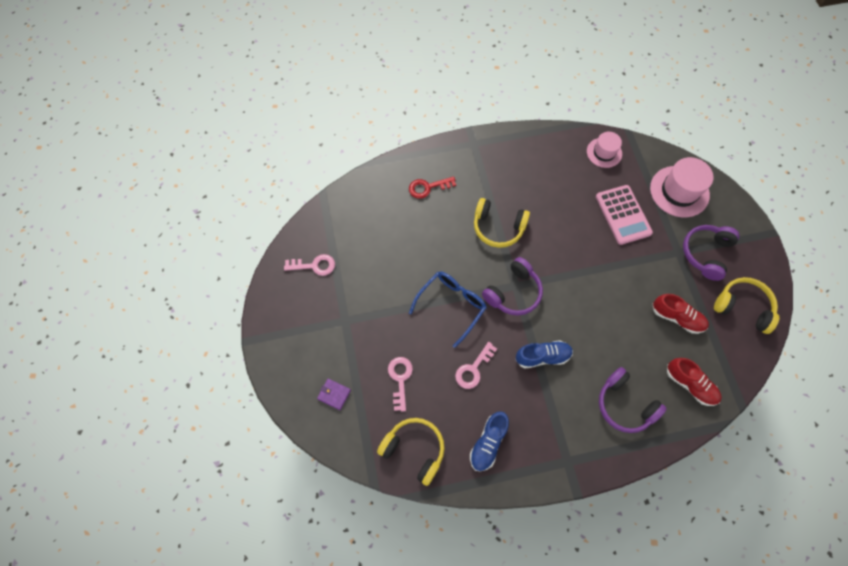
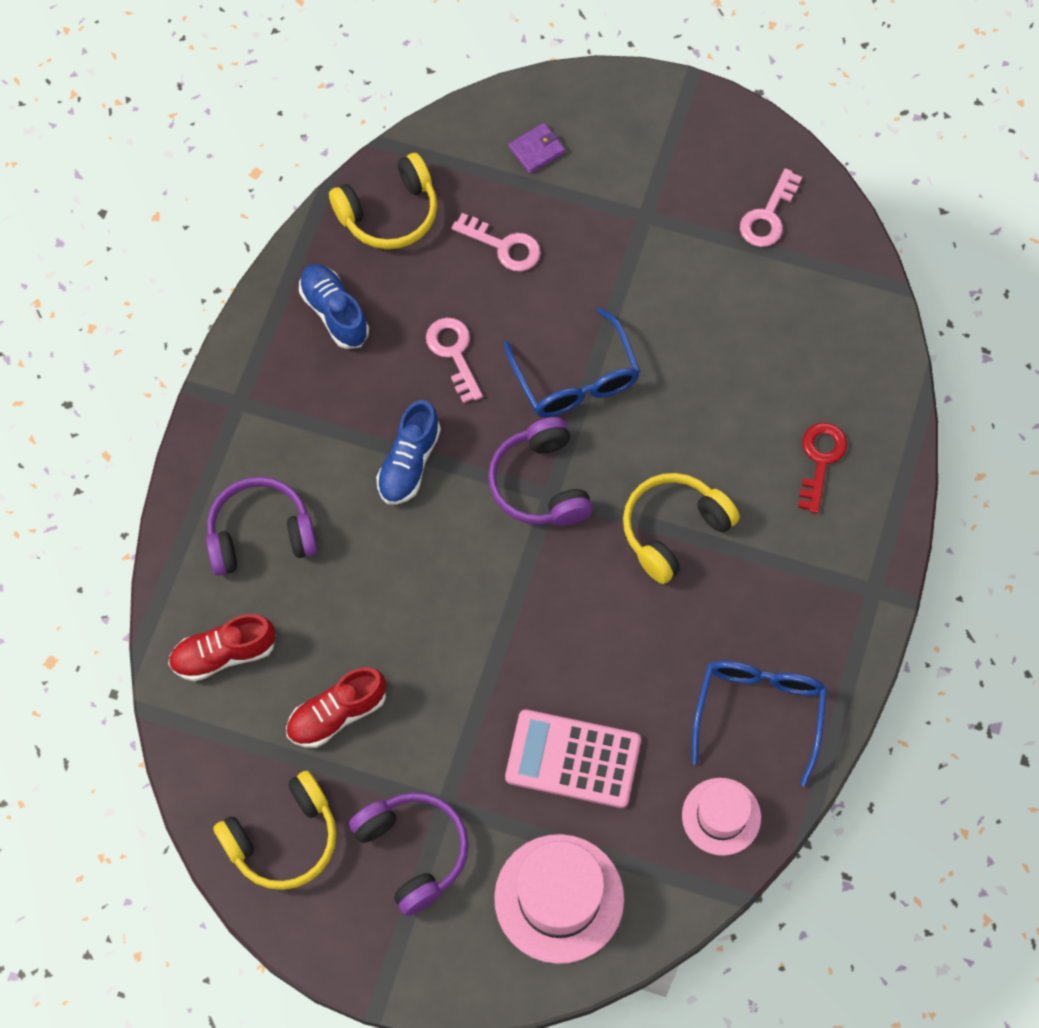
camera: 120 degrees right, 0 degrees up
none -> blue glasses [692,661,827,786]

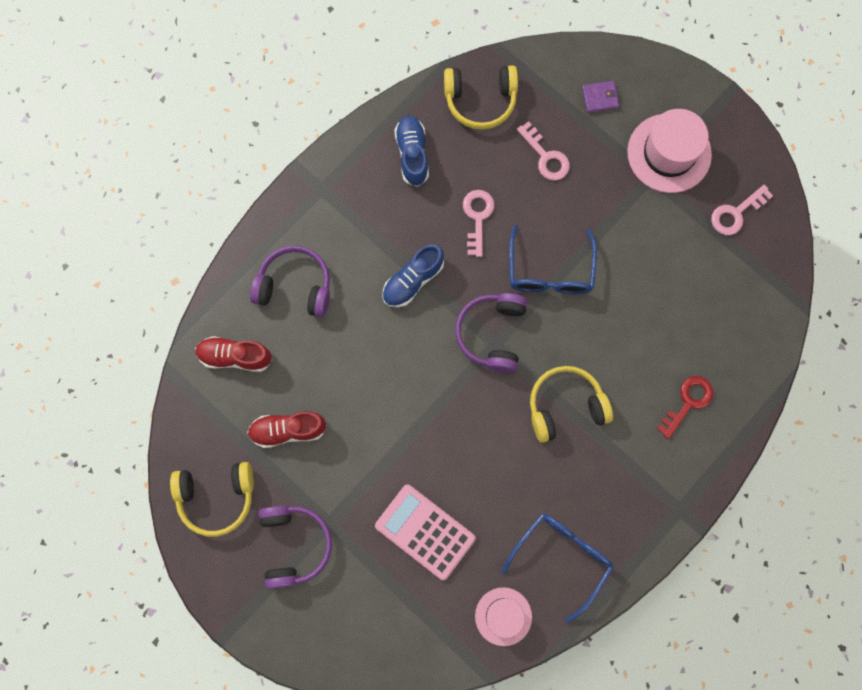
camera: 25 degrees right, 10 degrees up
pink hat [494,834,624,964] -> pink hat moved to [627,109,712,193]

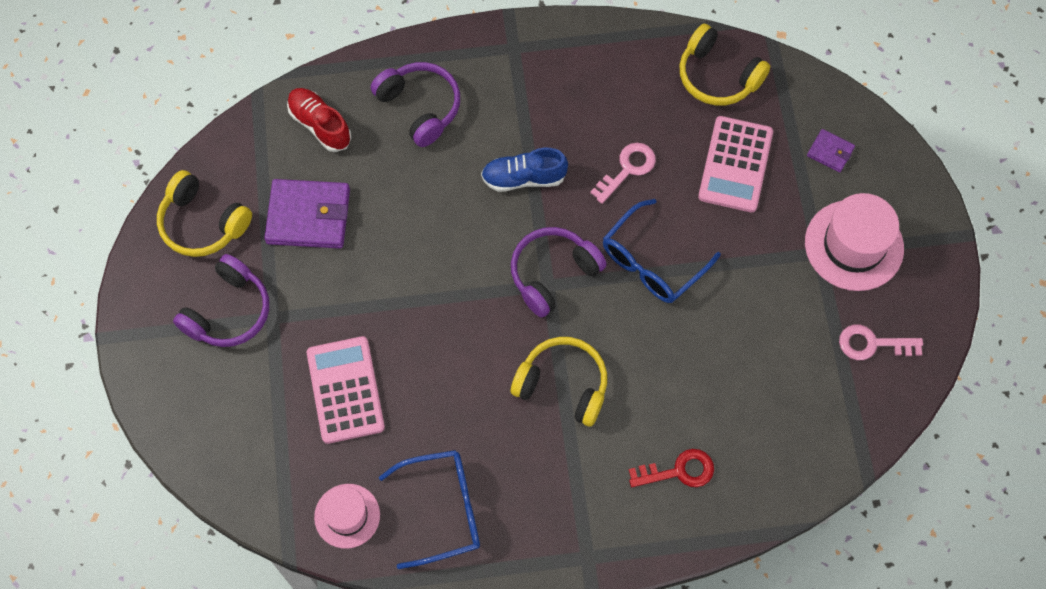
camera: 40 degrees right, 10 degrees down
red shoe [247,411,326,448] -> purple wallet [264,179,350,249]
blue shoe [394,115,429,187] -> none
pink key [517,121,570,181] -> pink calculator [698,116,773,212]

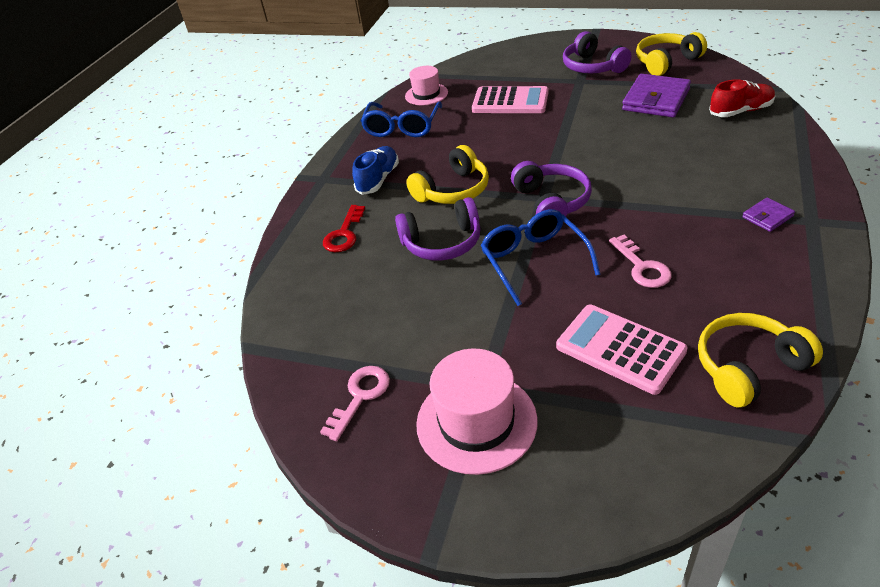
camera: 120 degrees right, 25 degrees down
purple headphones [371,62,460,147] -> purple headphones moved to [395,197,481,261]
blue shoe [481,148,568,192] -> blue shoe moved to [352,146,399,195]
purple wallet [807,129,855,172] -> purple wallet moved to [742,197,795,232]

